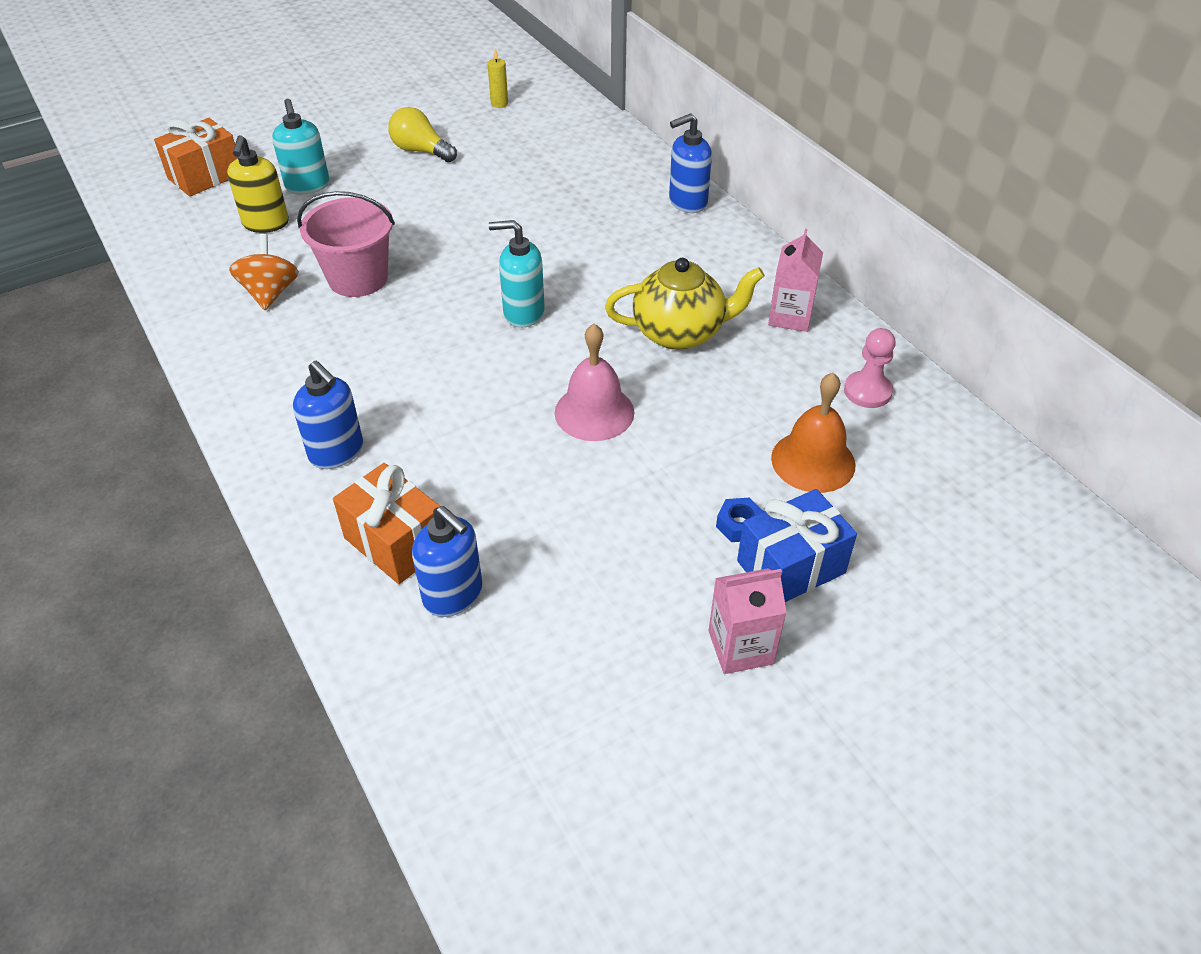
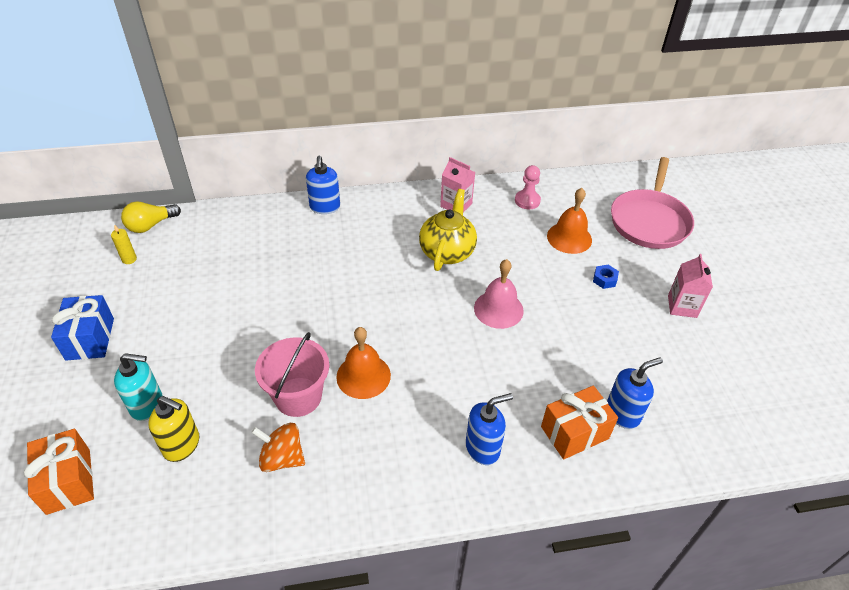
camera: 70 degrees left, 0 degrees up
yellow light bulb [388,107,457,162] -> yellow light bulb moved to [121,202,181,233]
turquoise soap dispenser [489,220,545,328] -> none
blue gift [737,489,857,602] -> blue gift moved to [51,295,114,360]
none -> orange bell [336,327,391,399]
none -> pink pan [611,157,694,249]

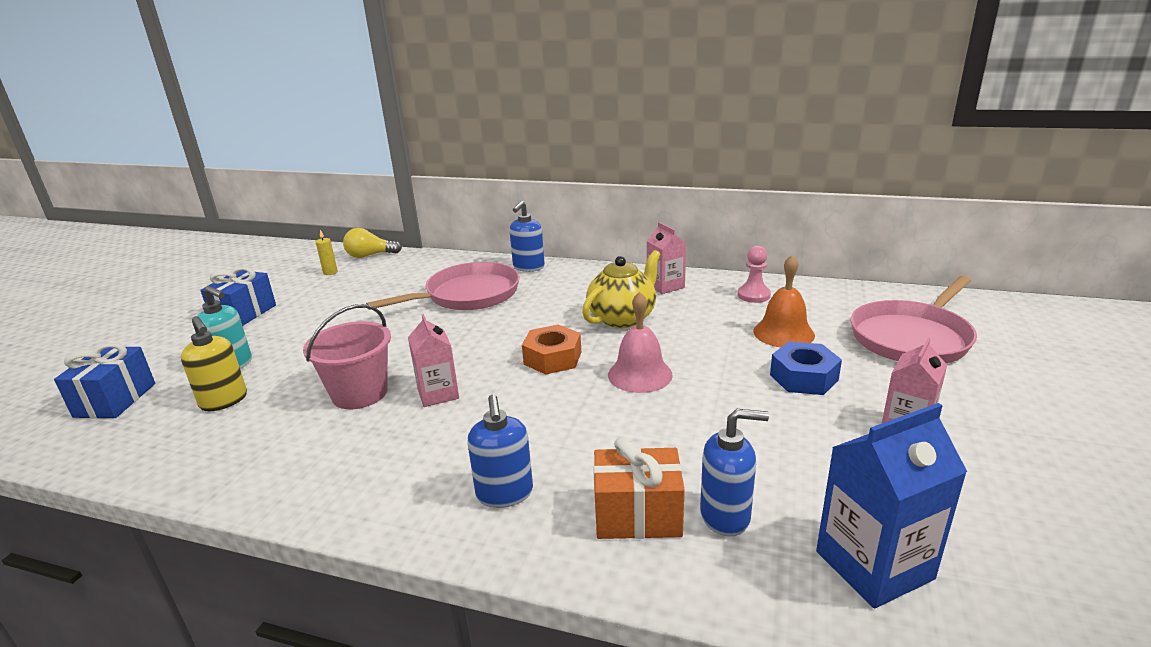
camera: 30 degrees right, 20 degrees down
orange gift [24,429,94,515] -> blue gift [54,343,155,419]
orange spinning top [251,423,305,472] -> none
orange bell [336,327,391,399] -> pink carton [408,314,459,407]
blue soap dispenser [466,393,513,465] -> blue soap dispenser turned 75 degrees clockwise [467,394,533,508]
blue nut [593,265,619,289] -> blue nut [770,342,842,395], size x1.83
none -> pink pan [366,262,520,310]
none -> orange nut [522,324,581,375]
none -> blue carton [816,403,967,609]

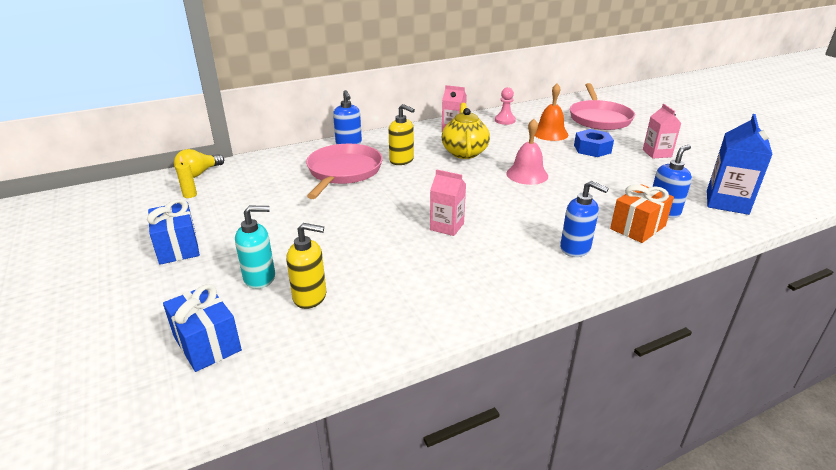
camera: 45 degrees left, 5 degrees up
pink bucket [303,304,391,409] -> none
orange nut [522,324,581,375] -> none
none -> yellow soap dispenser [389,104,415,165]

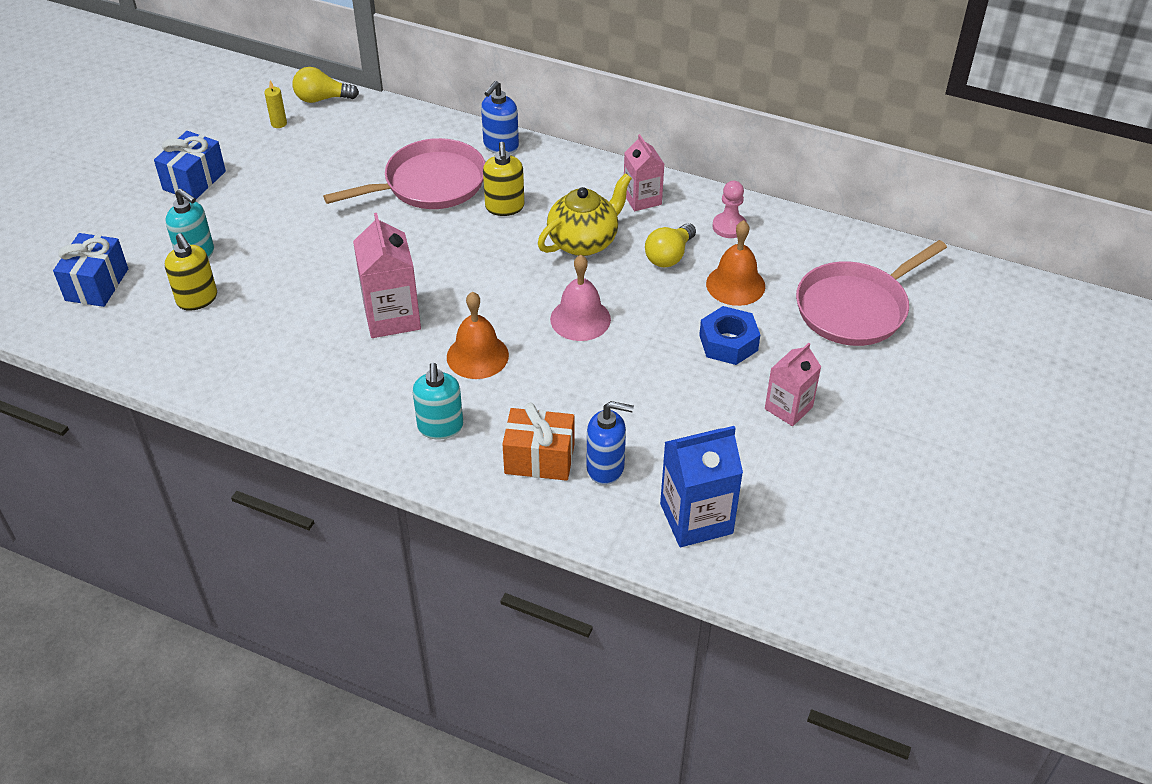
camera: 50 degrees right, 15 degrees up
pink carton [430,169,466,236] -> pink carton [353,213,421,338], size x1.53
blue soap dispenser [560,181,609,257] -> turquoise soap dispenser [412,363,463,439]
none -> orange bell [447,292,509,379]
none -> yellow light bulb [645,223,696,267]

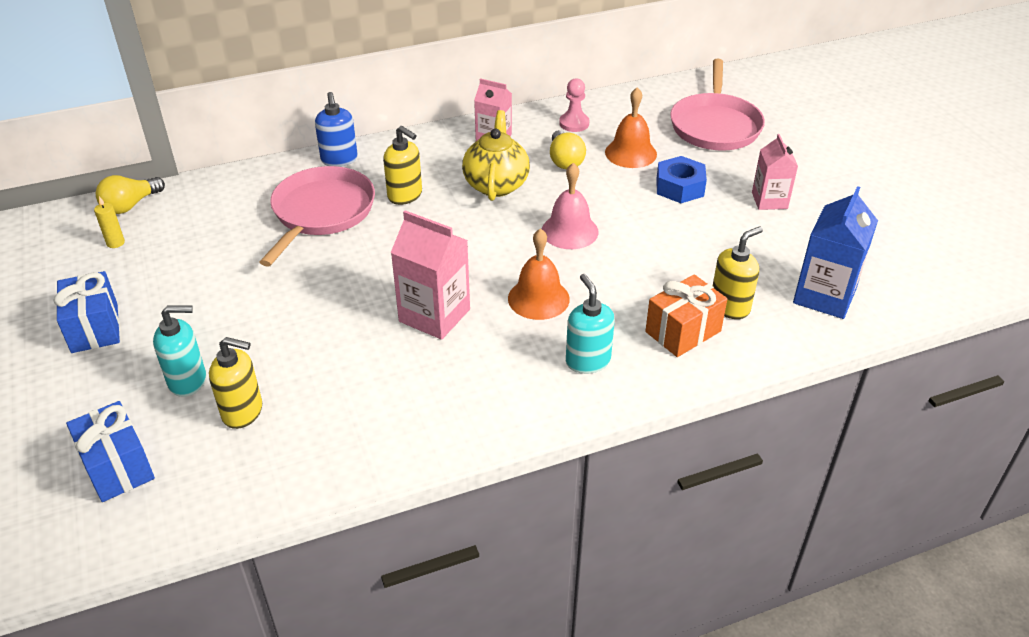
camera: 45 degrees left, 5 degrees down
turquoise soap dispenser [412,363,463,439] -> turquoise soap dispenser turned 150 degrees counterclockwise [566,274,615,374]
blue soap dispenser [586,401,634,485] -> yellow soap dispenser [713,226,763,319]

